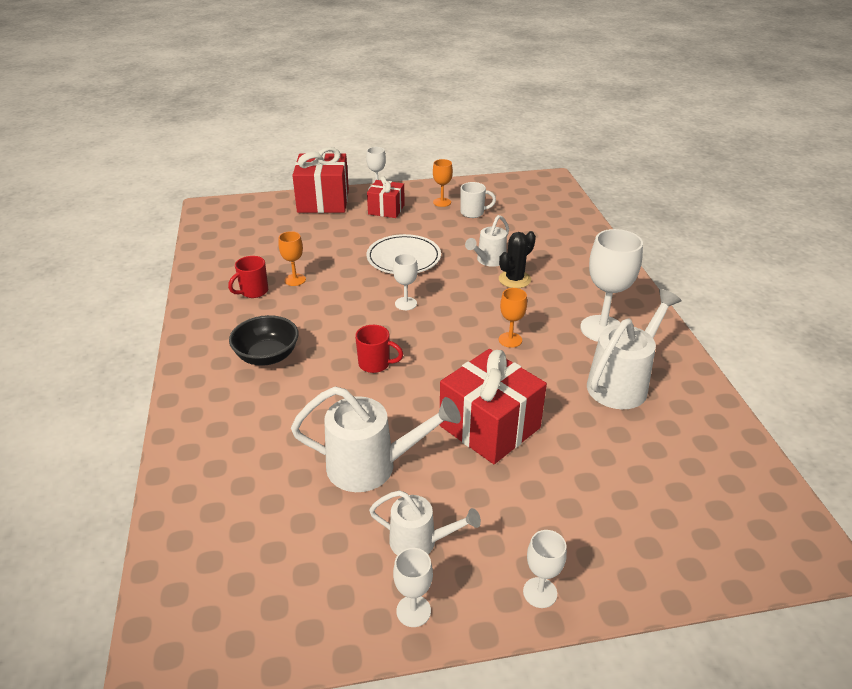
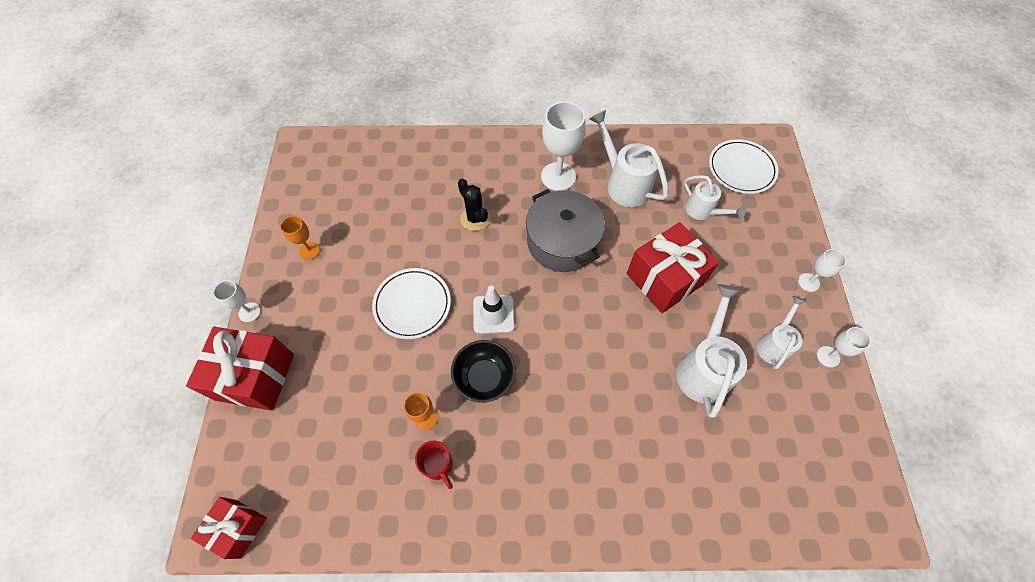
camera: 80 degrees left, 25 degrees up
black bowl [229,315,299,366] -> black bowl moved to [451,340,516,403]
red mug [355,325,403,373] -> none
red gift [367,176,405,218] -> red gift moved to [191,497,267,559]
white goblet [393,254,418,310] -> white traffic cone [473,286,515,334]
white mug [461,182,496,218] -> none
white watering can [465,215,509,267] -> white watering can moved to [684,175,746,220]
orange goblet [499,288,527,348] -> grey pot [526,189,605,272]
none -> white plate [709,139,779,194]

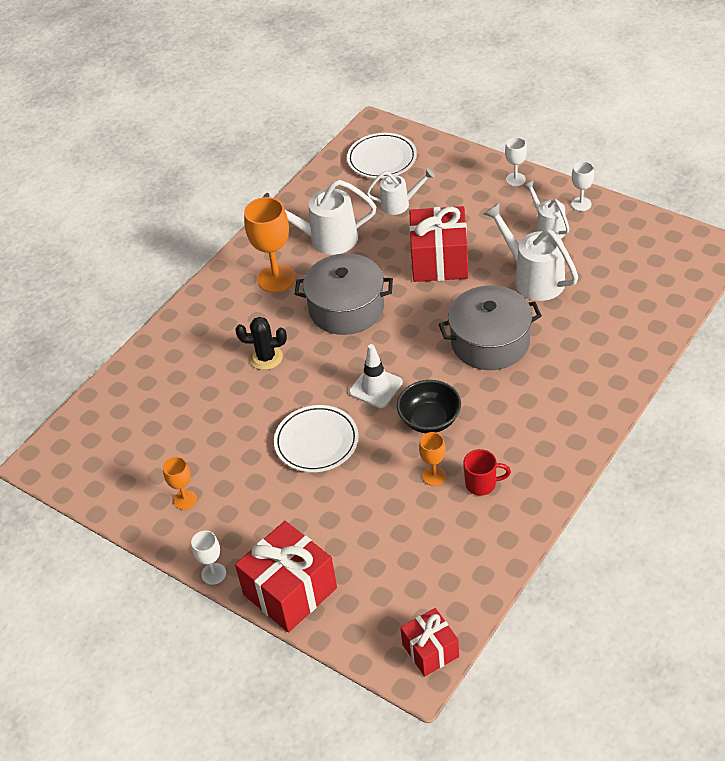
camera: 50 degrees left, 15 degrees down
white goblet [541,101,585,191] -> orange goblet [244,197,296,293]
none -> grey pot [439,285,542,370]

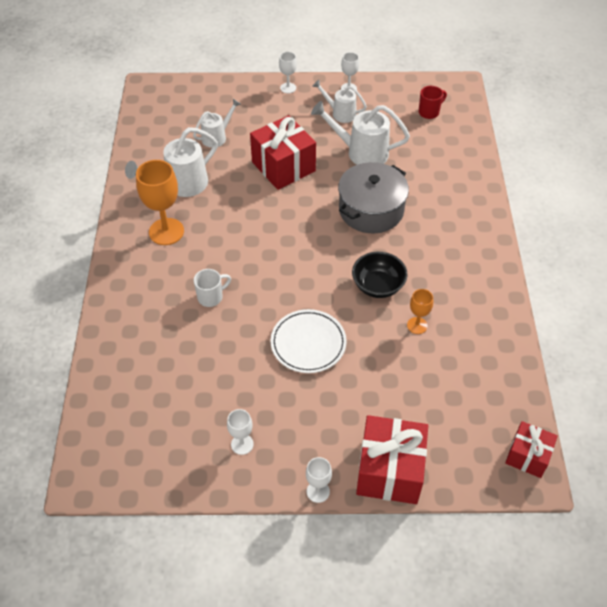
camera: 40 degrees left, 5 degrees up
orange goblet [163,457,197,510] -> white goblet [227,409,254,455]
black cactus [235,317,287,370] -> white mug [194,269,231,307]
grey pot [295,253,393,335] -> none
white plate [347,133,417,178] -> none
white traffic cone [349,344,403,408] -> none
red mug [463,449,511,496] -> red mug moved to [418,86,447,119]

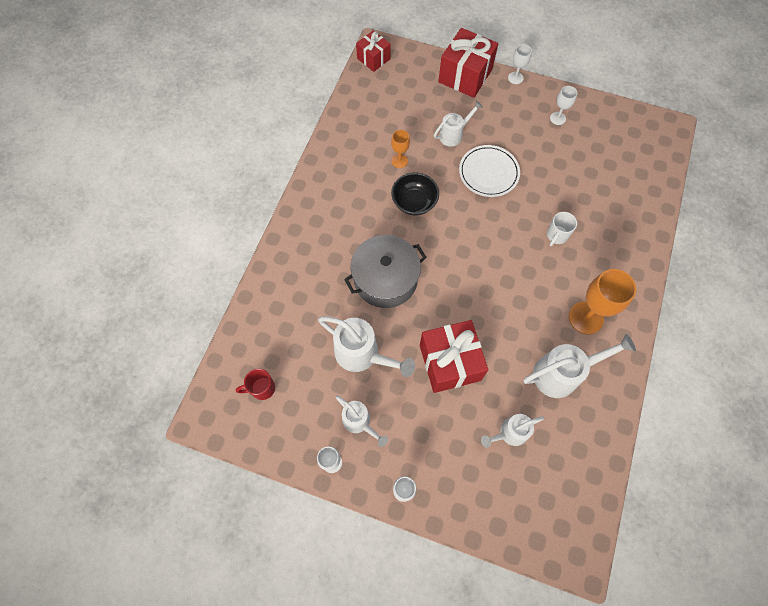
camera: 160 degrees left, 15 degrees up
white mug [194,269,231,307] -> white mug turned 45 degrees counterclockwise [547,212,577,246]
none -> white watering can [434,100,483,146]

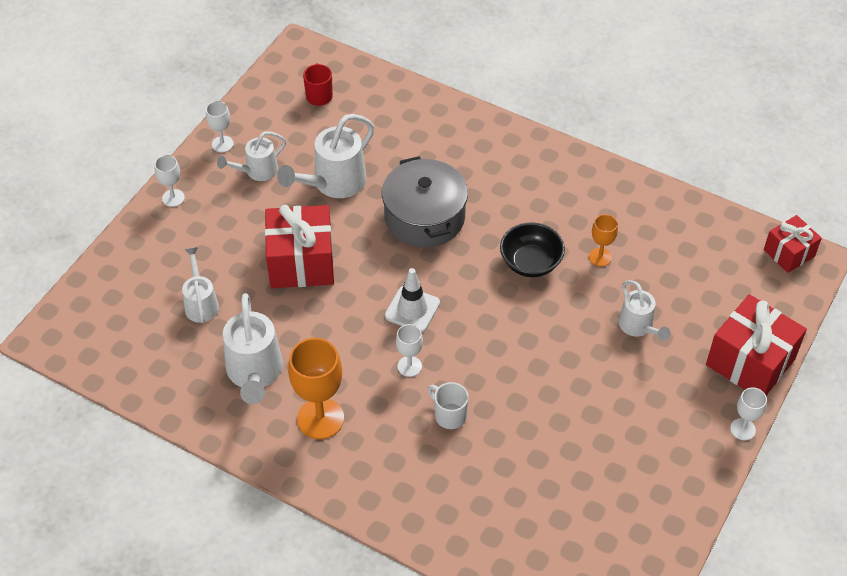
camera: 100 degrees right, 15 degrees down
white plate [459,145,520,197] -> none
white goblet [550,86,577,125] -> white goblet moved to [396,324,423,377]
none -> white traffic cone [385,268,440,332]

